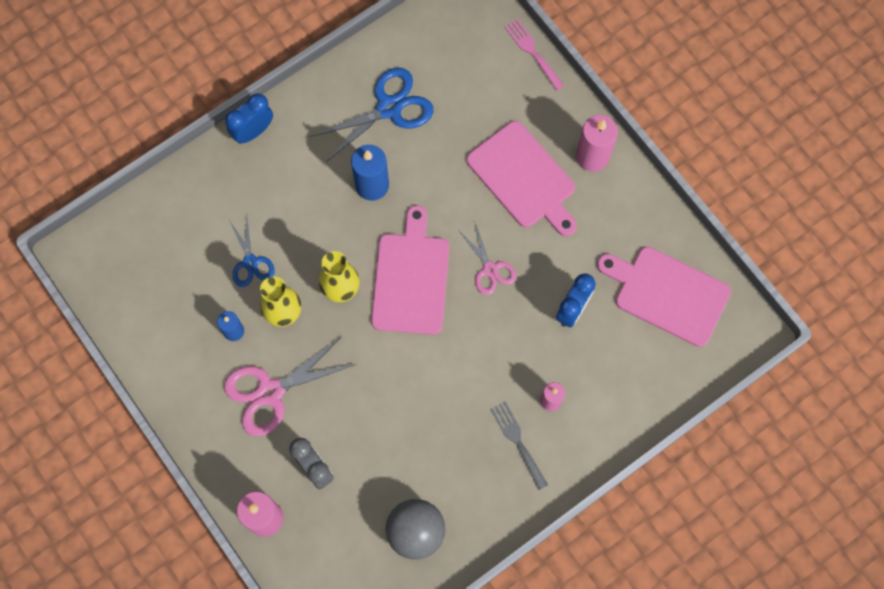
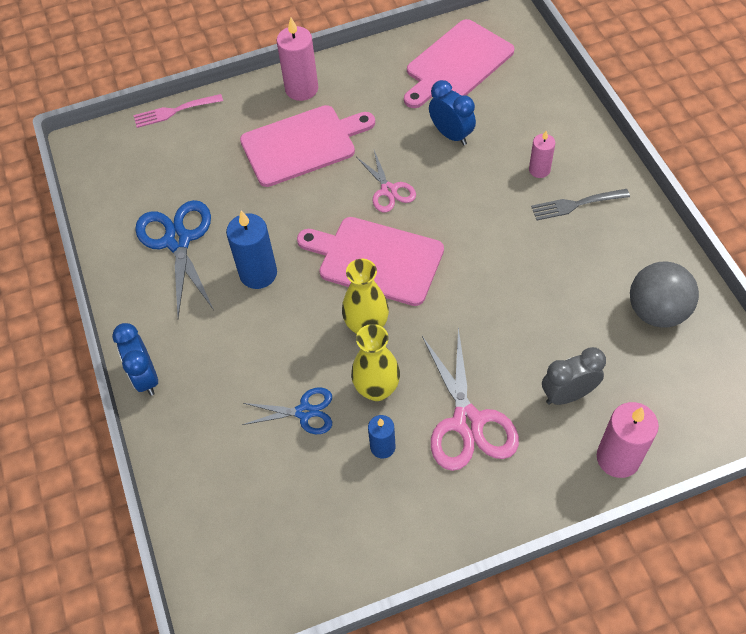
camera: 70 degrees left, 15 degrees down
pink scissors [459,222,516,295] -> pink scissors turned 75 degrees clockwise [356,150,416,212]

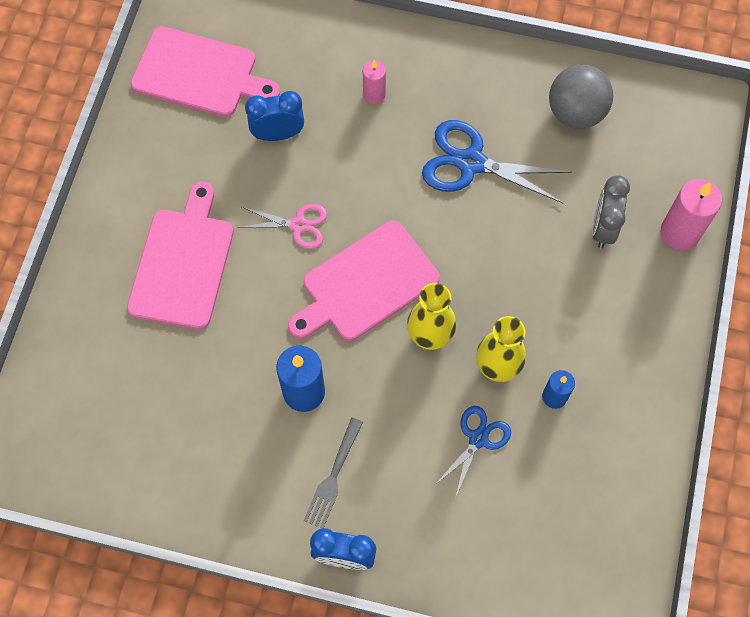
camera: 60 degrees left, 10 degrees up
pink fork [134,94,223,128] -> none
blue scissors [135,200,214,318] -> blue scissors moved to [422,120,572,203]
pink candle [277,17,318,101] -> none
pink cutting board [404,19,514,108] -> pink cutting board turned 60 degrees counterclockwise [130,26,280,117]
pink scissors [422,328,519,471] -> none
grey fork [531,189,630,220] -> grey fork moved to [304,418,363,529]

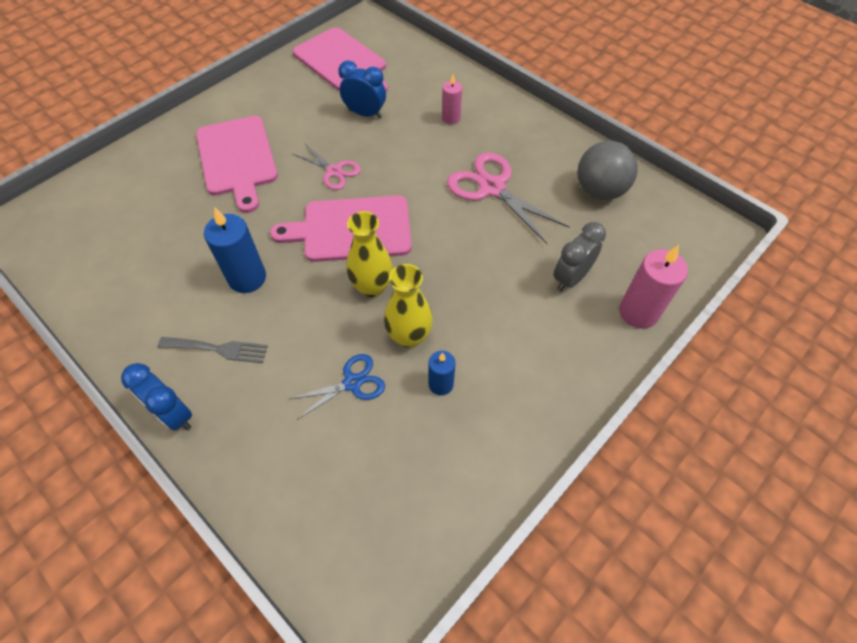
camera: 30 degrees right, 10 degrees down
pink cutting board [127,182,234,329] -> pink cutting board turned 120 degrees clockwise [196,116,278,213]
grey fork [304,418,363,529] -> grey fork turned 135 degrees counterclockwise [158,337,268,363]
blue scissors [422,120,572,203] -> pink scissors [447,152,569,244]

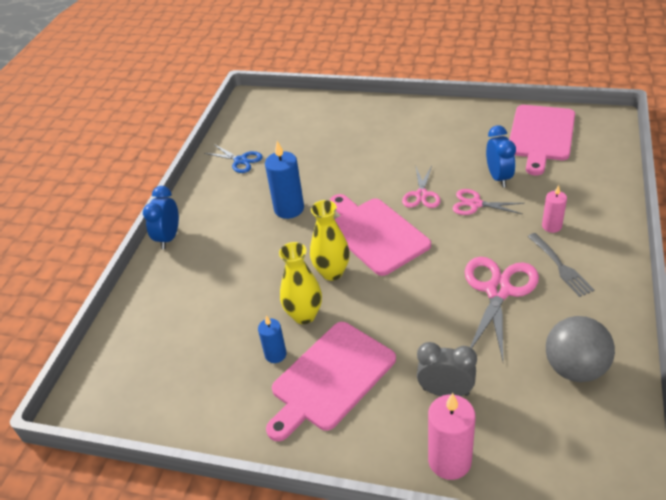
camera: 65 degrees right, 15 degrees down
grey fork [158,337,268,363] -> grey fork moved to [527,233,594,297]
pink cutting board [196,116,278,213] -> pink cutting board moved to [266,322,396,441]
blue scissors [289,354,385,420] -> blue scissors moved to [204,144,263,173]
none -> pink scissors [453,189,525,215]

